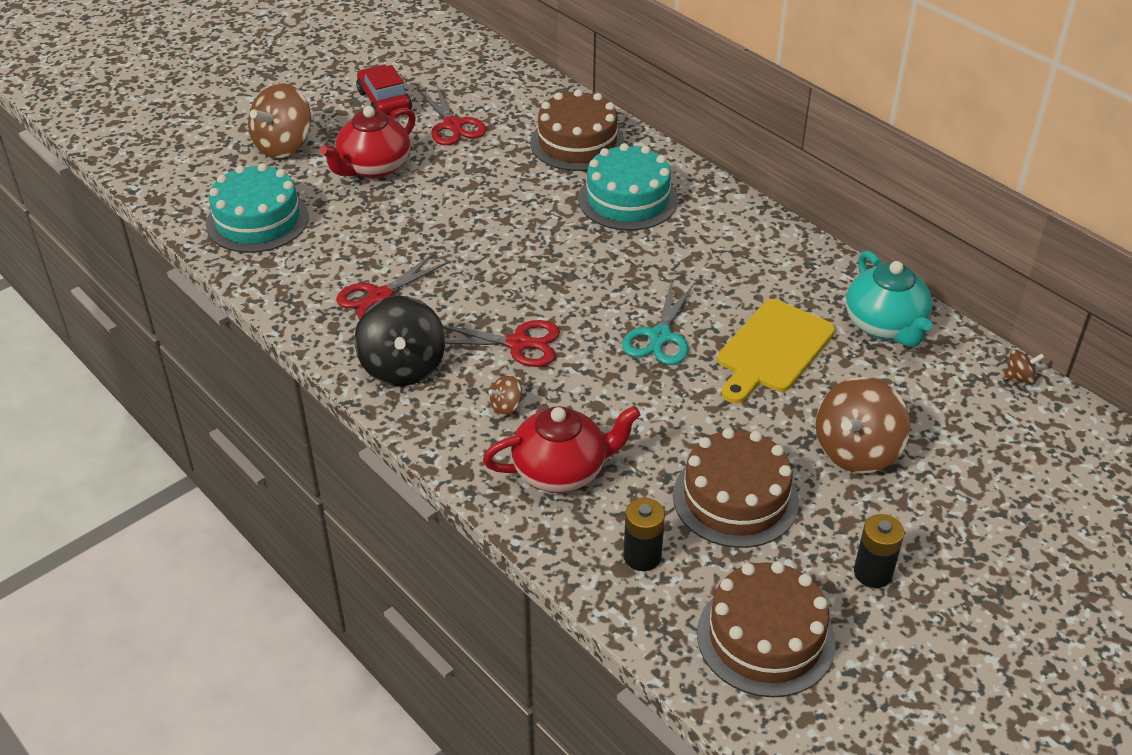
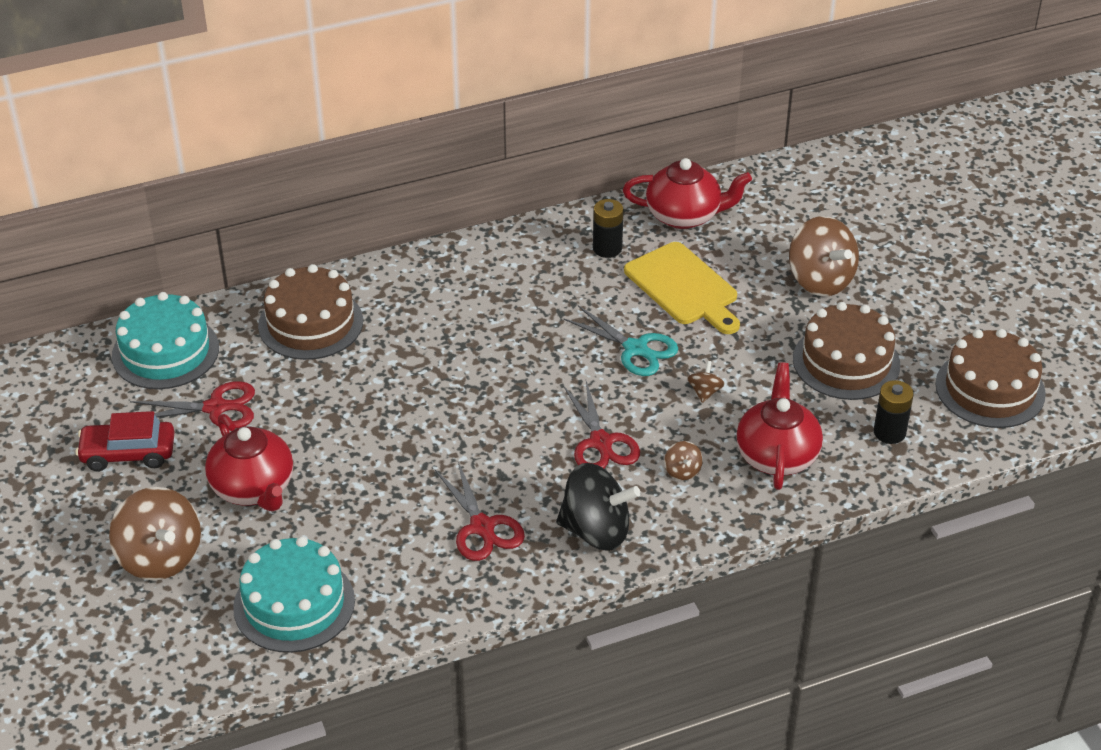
camera: 70 degrees left, 0 degrees up
red scissors [443,320,560,367] -> red scissors turned 135 degrees clockwise [563,381,640,468]
turquoise cake [578,143,678,231] -> turquoise cake moved to [112,292,219,389]
turquoise teapot [846,251,933,347] -> red teapot [623,158,752,229]
black battery [854,514,904,588] -> black battery moved to [593,199,624,258]
brown spinning top [1003,349,1044,384] -> brown spinning top moved to [687,361,725,403]

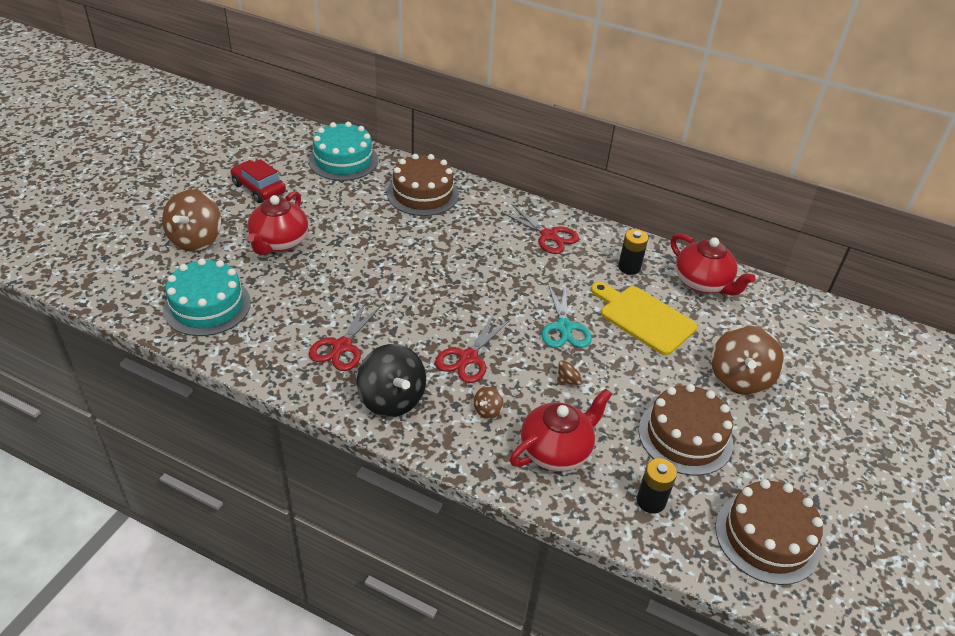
camera: 45 degrees right, 0 degrees up
red scissors [130,381,255,429] -> red scissors moved to [501,205,579,254]
yellow cutting board [624,242,740,334] -> yellow cutting board turned 120 degrees clockwise [591,282,697,355]

